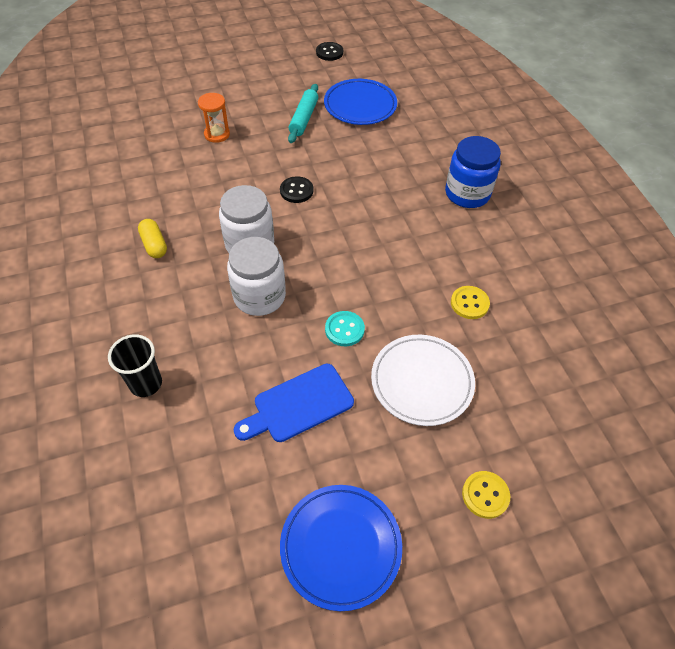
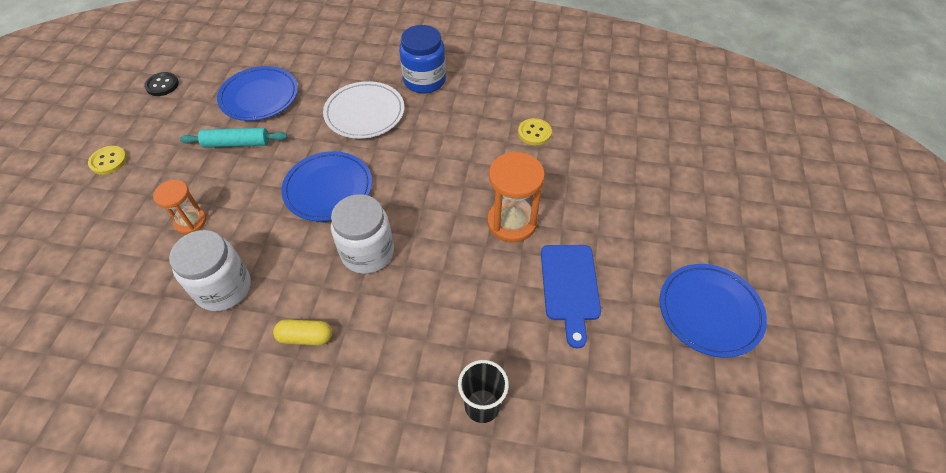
camera: 60 degrees left, 0 degrees up
white jar [227,237,286,316] -> white jar moved to [169,230,251,311]
black button [280,176,313,203] -> blue plate [281,151,372,221]
turquoise rolling pin [288,84,318,143] -> turquoise rolling pin turned 45 degrees counterclockwise [180,128,287,148]
turquoise button [325,311,365,346] -> orange hourglass [487,152,545,242]
white plate [371,335,475,426] -> white plate moved to [323,81,404,139]
yellow button [462,471,510,519] -> yellow button moved to [88,146,127,175]

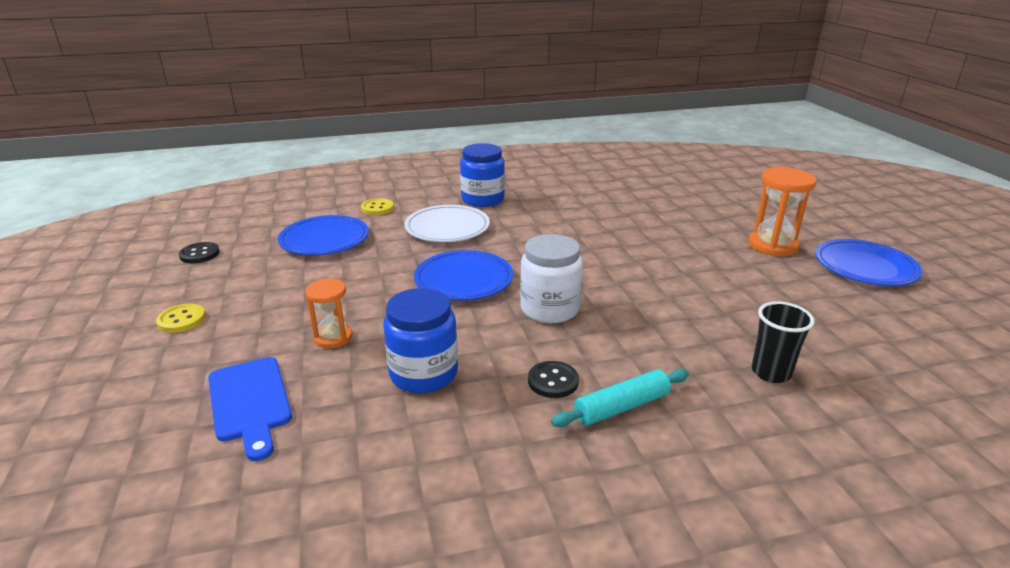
camera: 25 degrees left, 25 degrees down
white jar [169,230,251,311] -> blue jar [383,288,458,393]
turquoise rolling pin [180,128,287,148] -> turquoise rolling pin moved to [551,369,689,427]
yellow capsule [273,319,332,345] -> black button [528,361,579,398]
orange hourglass [487,152,545,242] -> orange hourglass moved to [748,167,817,256]
yellow button [518,118,552,145] -> yellow button moved to [361,198,394,215]
blue cutting board [541,245,601,349] -> blue cutting board moved to [208,357,292,461]

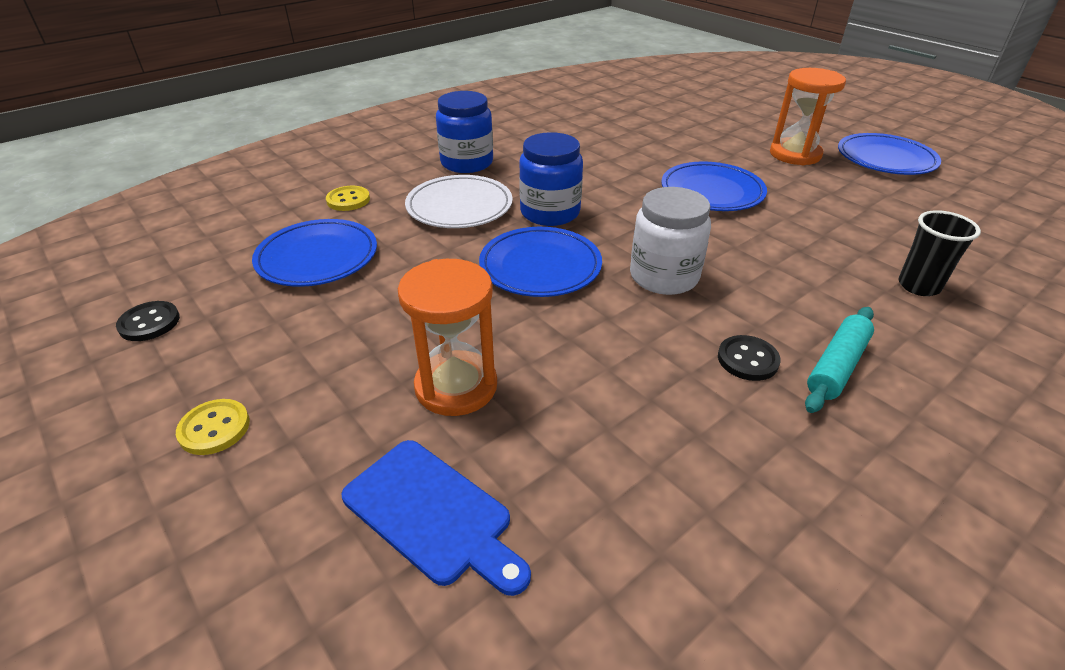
camera: 25 degrees left, 10 degrees up
orange hourglass [305,278,353,349] -> orange hourglass [398,259,497,416], size x1.61
blue jar [383,288,458,393] -> blue jar moved to [519,132,583,226]
none -> blue plate [661,161,767,211]

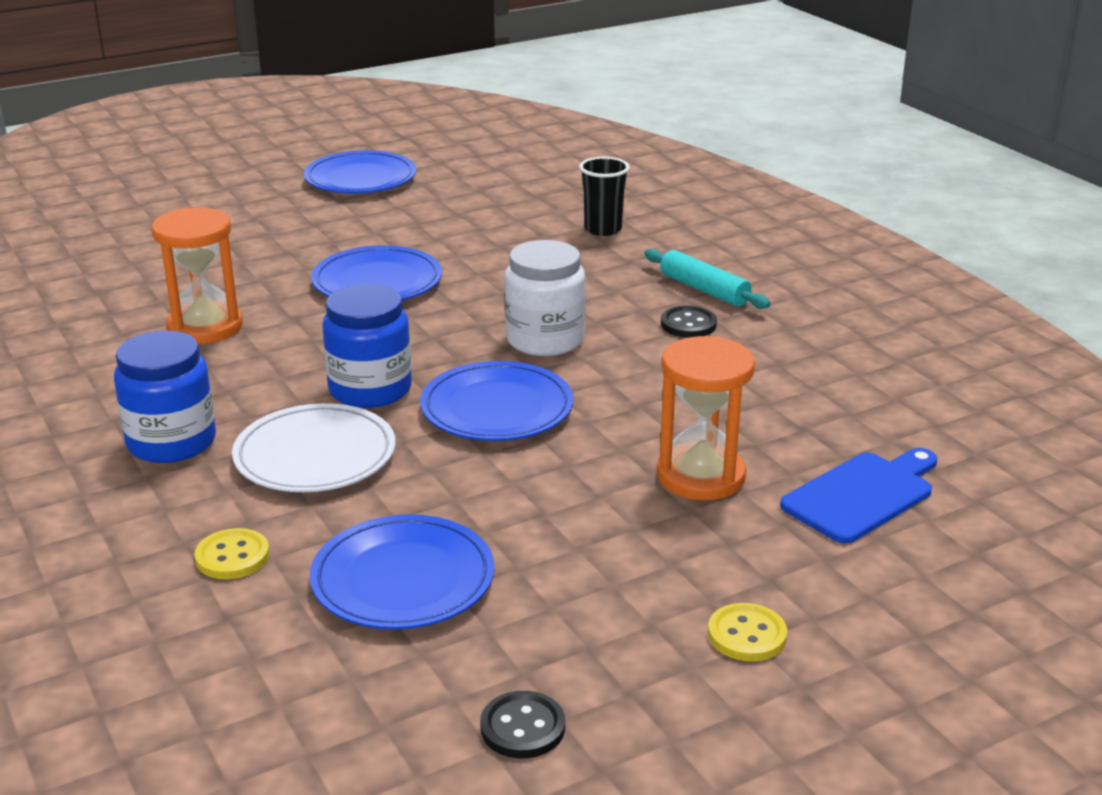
camera: 80 degrees left, 10 degrees down
orange hourglass [770,68,846,165] -> orange hourglass moved to [152,207,243,344]

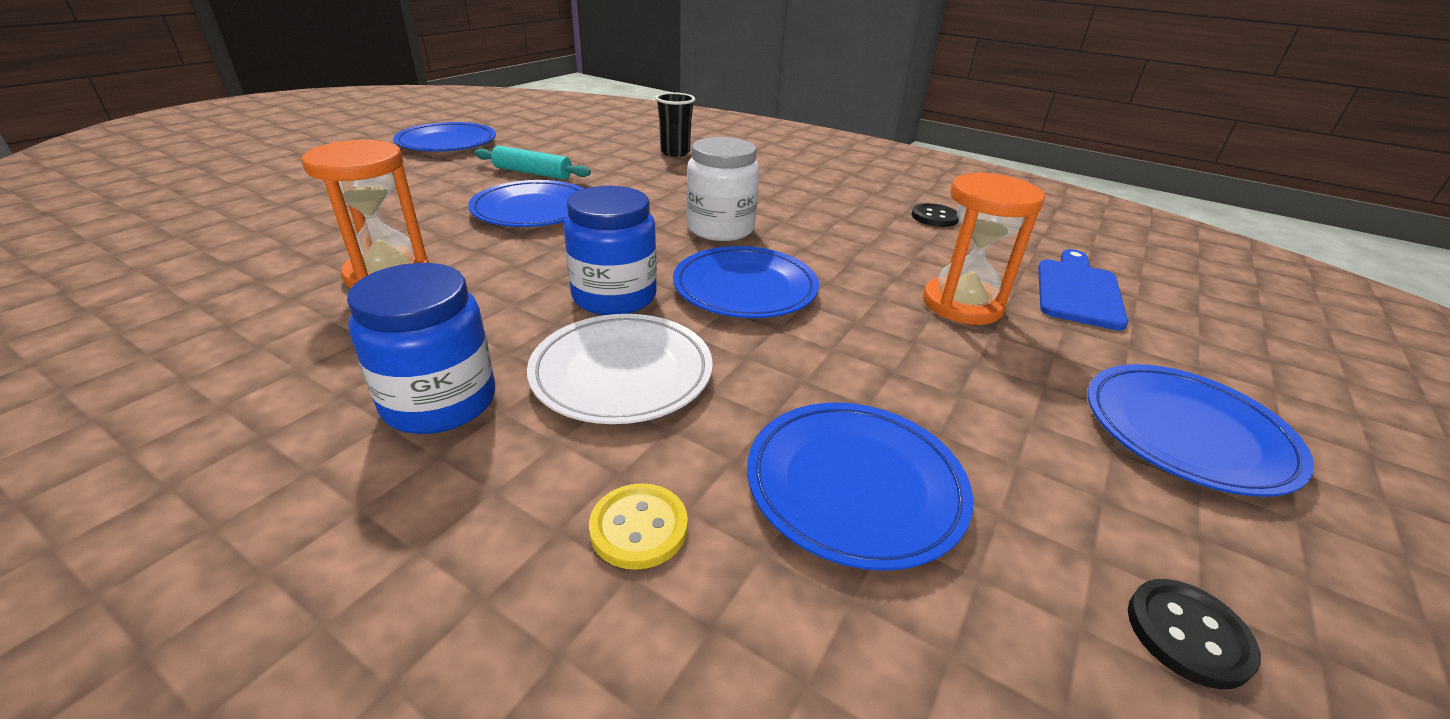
camera: 30 degrees left, 5 degrees up
turquoise rolling pin [644,249,771,309] -> turquoise rolling pin moved to [475,146,591,180]
black button [661,306,717,338] -> black button moved to [912,203,959,227]
yellow button [708,603,787,661] -> blue plate [1088,364,1314,497]

